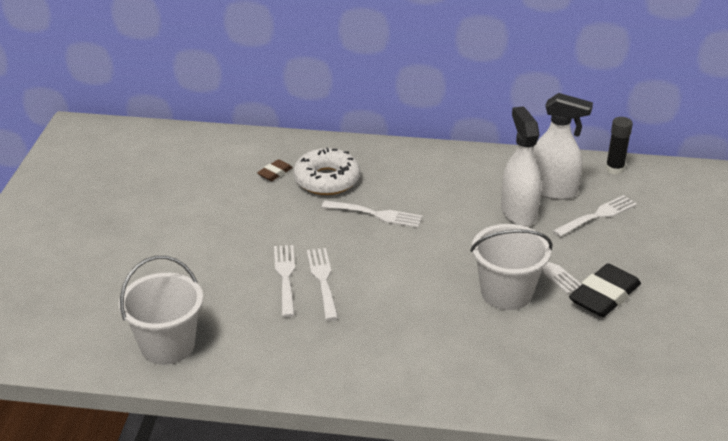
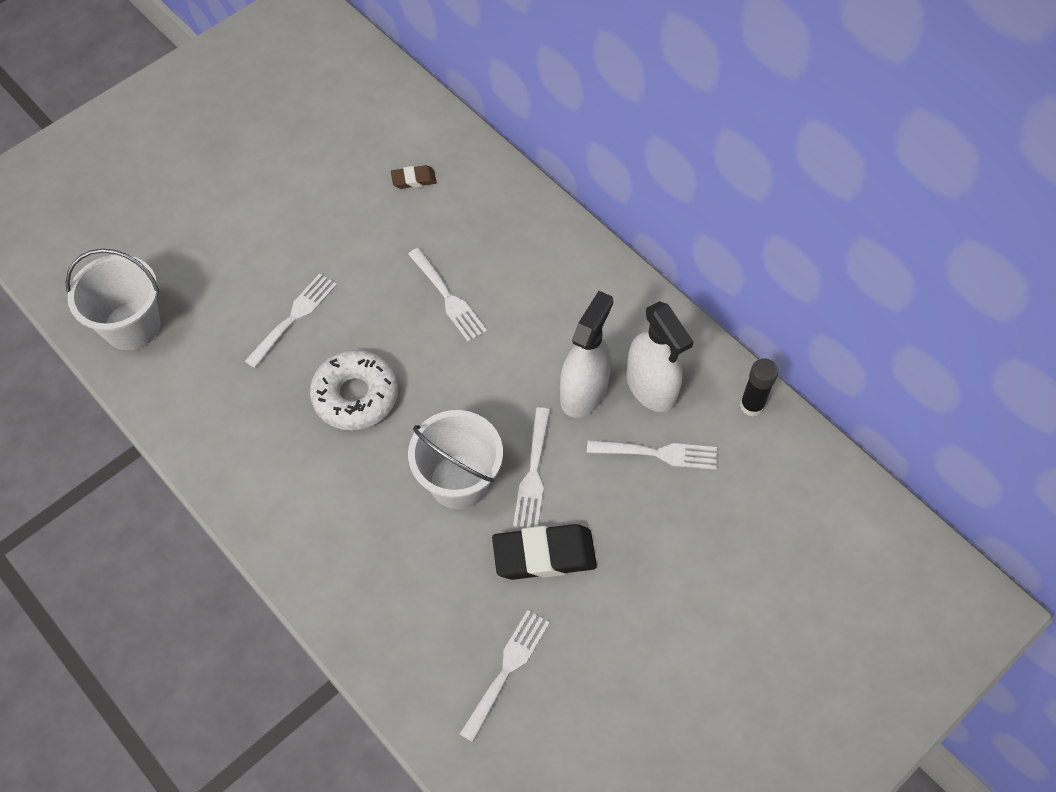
camera: 40 degrees right, 25 degrees up
white donut [293,148,360,195] -> white donut moved to [310,350,398,431]
white fork [307,248,338,321] -> white fork moved to [459,610,550,742]

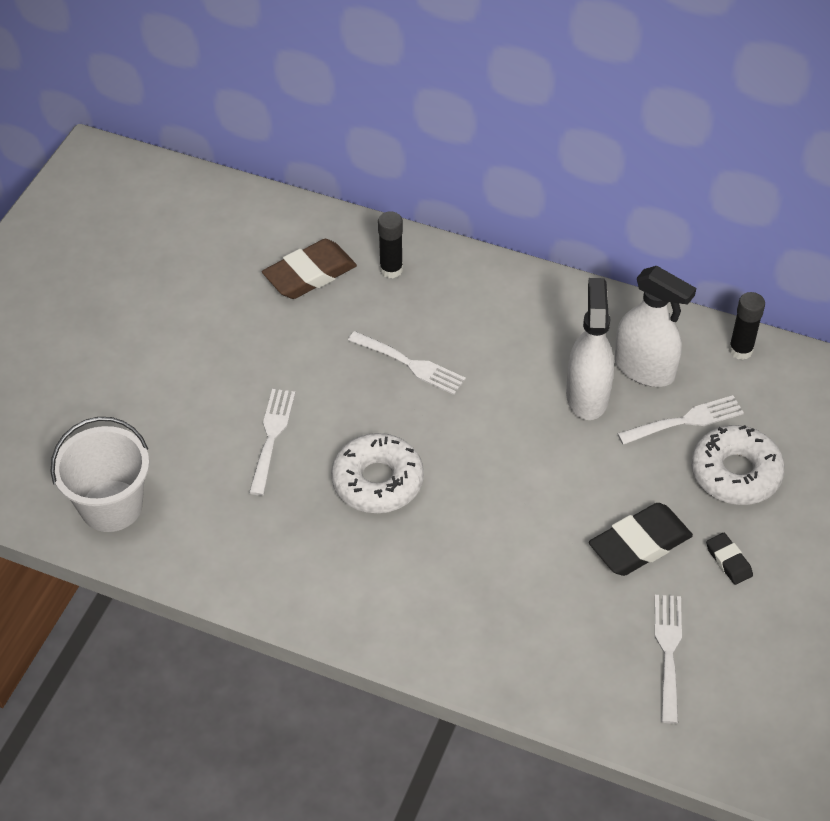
camera: 25 degrees left, 10 degrees down
brown eraser [391,165,436,189] -> brown eraser [262,239,357,299], size x1.96
white bucket [408,410,503,509] -> none
white fork [513,407,550,528] -> none
none -> black glue stick [378,211,403,278]
none -> white donut [691,425,785,505]
none -> black eraser [706,533,753,585]

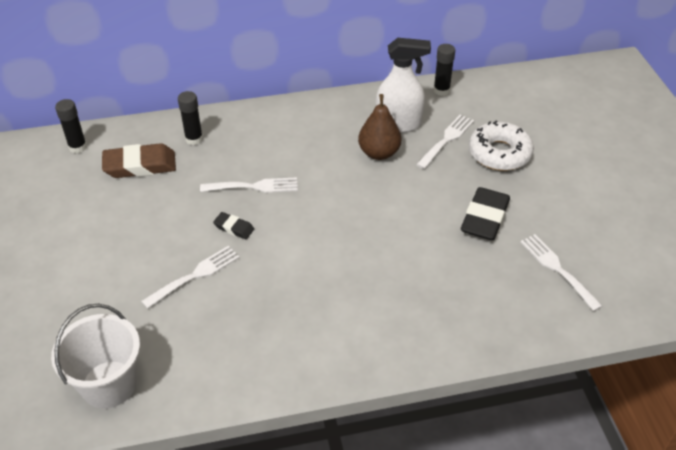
camera: 35 degrees left, 5 degrees down
white fork [249,389,295,496] -> white fork turned 75 degrees clockwise [141,246,240,309]
brown eraser [262,239,357,299] -> brown eraser turned 60 degrees clockwise [102,143,176,178]
white donut [331,433,424,513] -> none
white spray bottle [566,278,614,420] -> brown pear [358,94,401,160]
black eraser [706,533,753,585] -> black eraser moved to [213,212,254,239]
none -> black glue stick [55,99,87,153]

